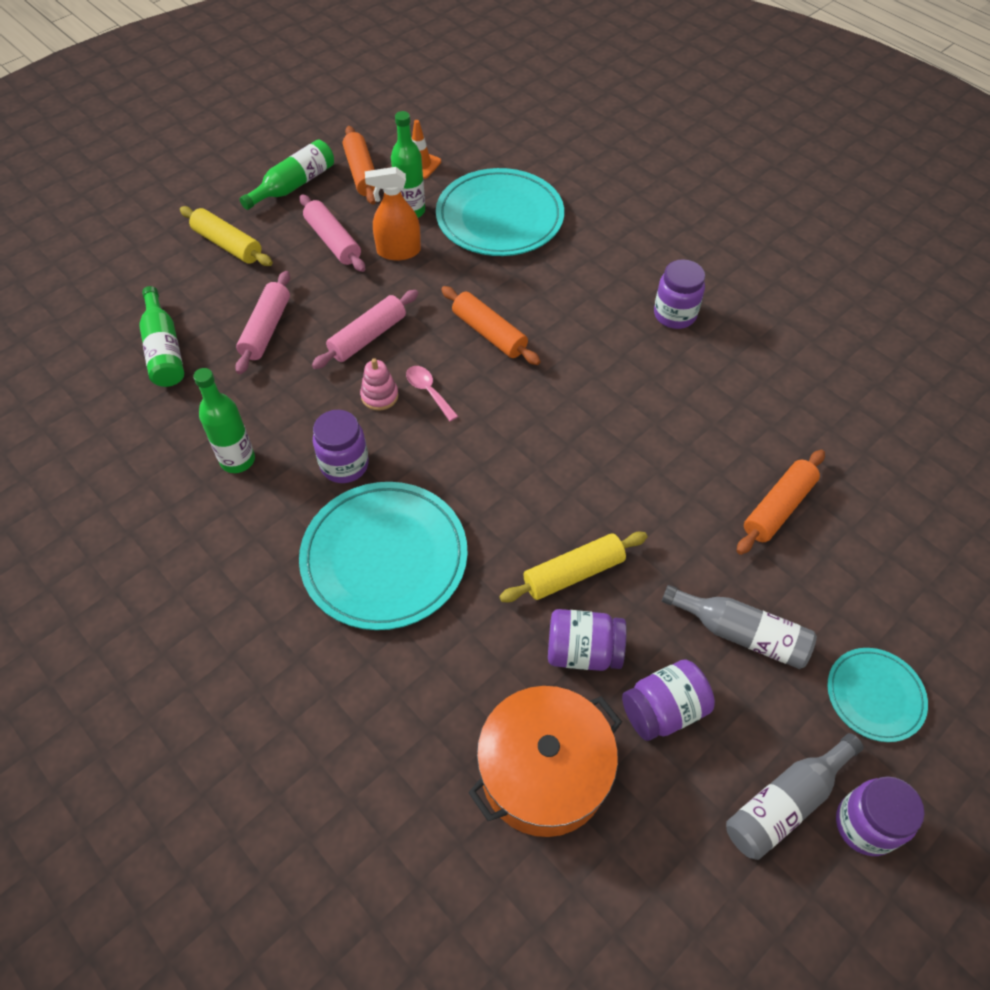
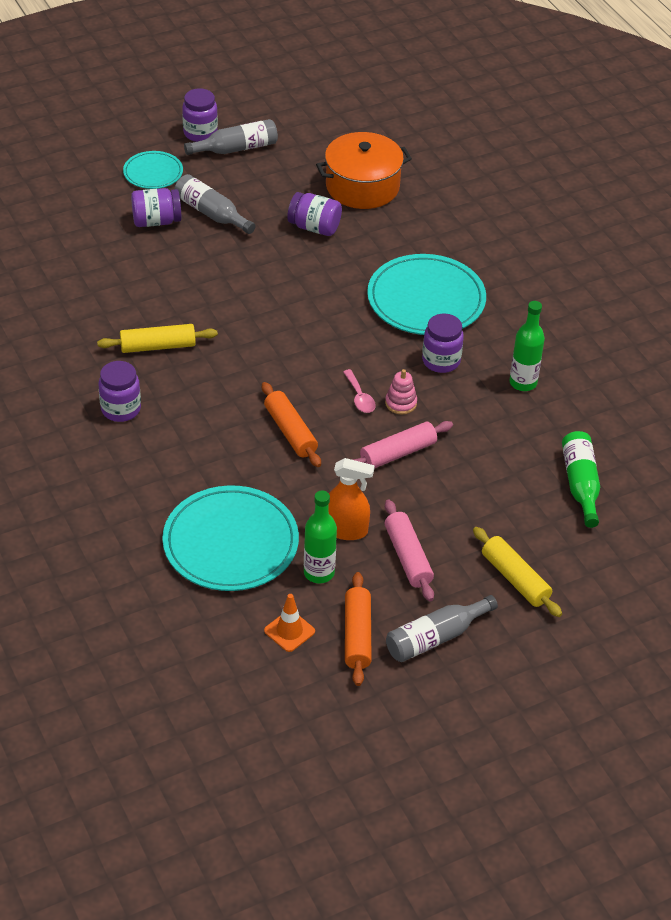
camera: 165 degrees left, 10 degrees down
pink rolling pin [235,271,290,374] -> none
green bottle [240,140,334,210] -> grey bottle [386,595,498,662]
yellow rolling pin [499,532,647,602] -> yellow rolling pin moved to [97,324,218,353]
purple jar [622,660,715,741] -> purple jar moved to [131,188,181,227]
orange rolling pin [737,450,825,555] -> none

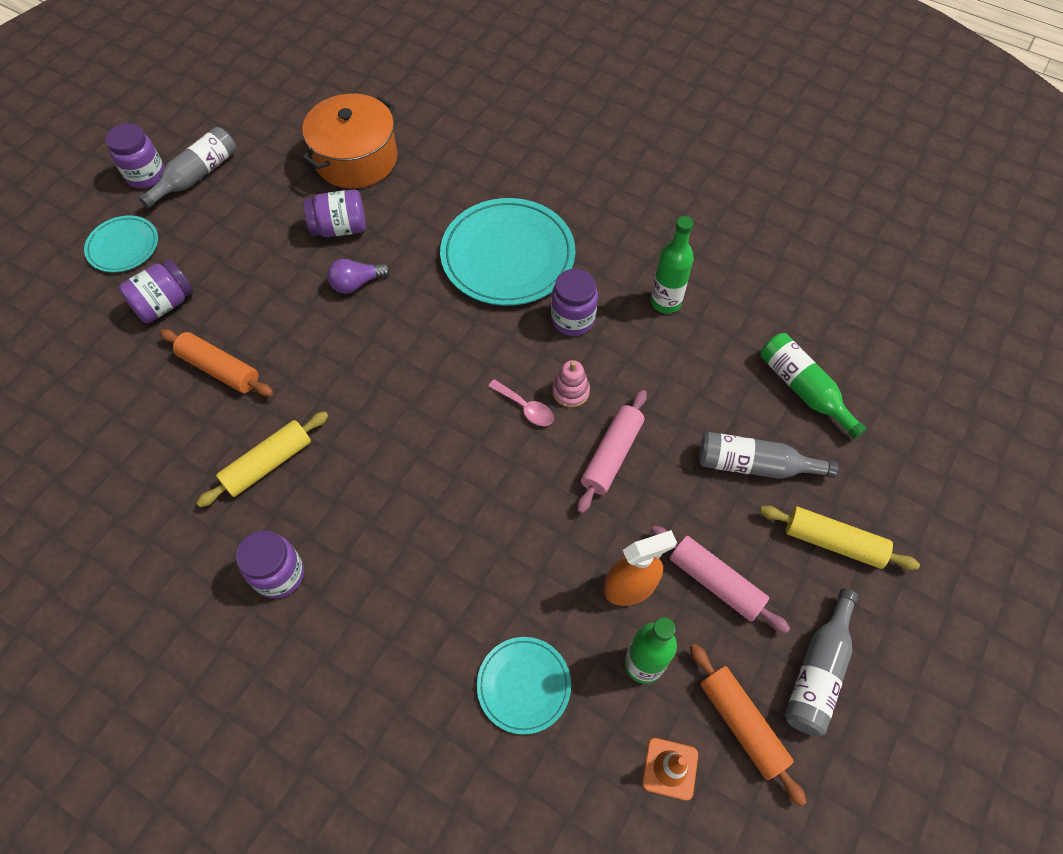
camera: 30 degrees left, 15 degrees up
turquoise plate [162,485,299,591] -> turquoise plate [477,637,571,735], size x0.54
grey bottle [174,174,256,234] -> grey bottle moved to [699,432,838,479]
orange rolling pin [262,382,321,467] -> orange rolling pin moved to [160,329,273,397]
none -> purple light bulb [327,259,390,294]

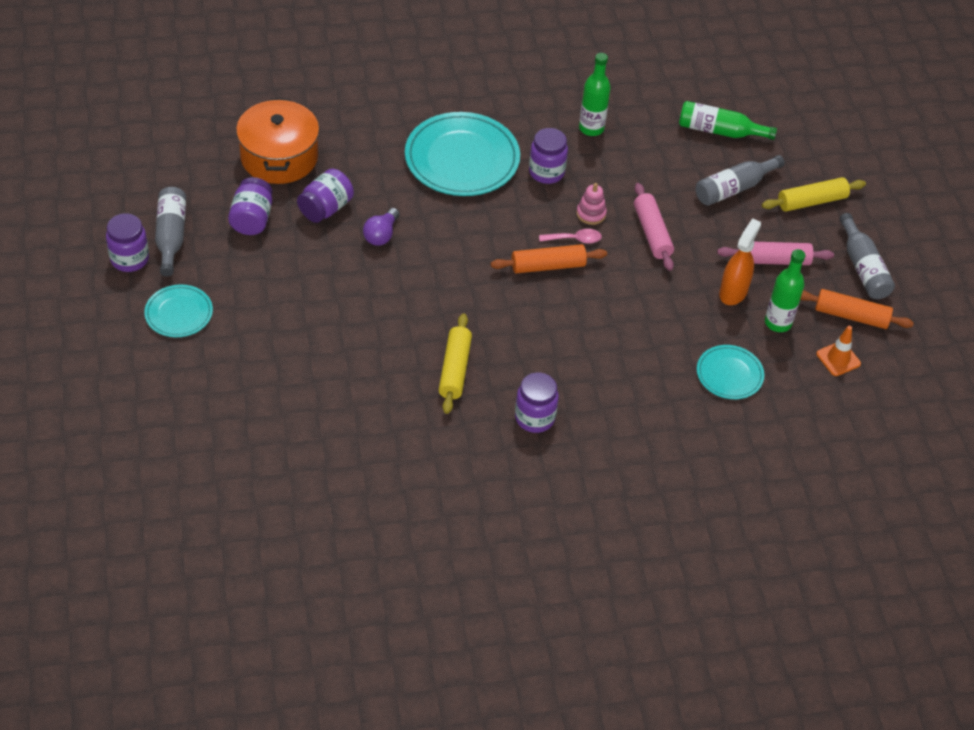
camera: 45 degrees left, 10 degrees down
purple jar [118,259,194,323] -> purple jar moved to [228,177,272,235]
orange rolling pin [160,329,273,397] -> orange rolling pin moved to [491,244,607,273]

